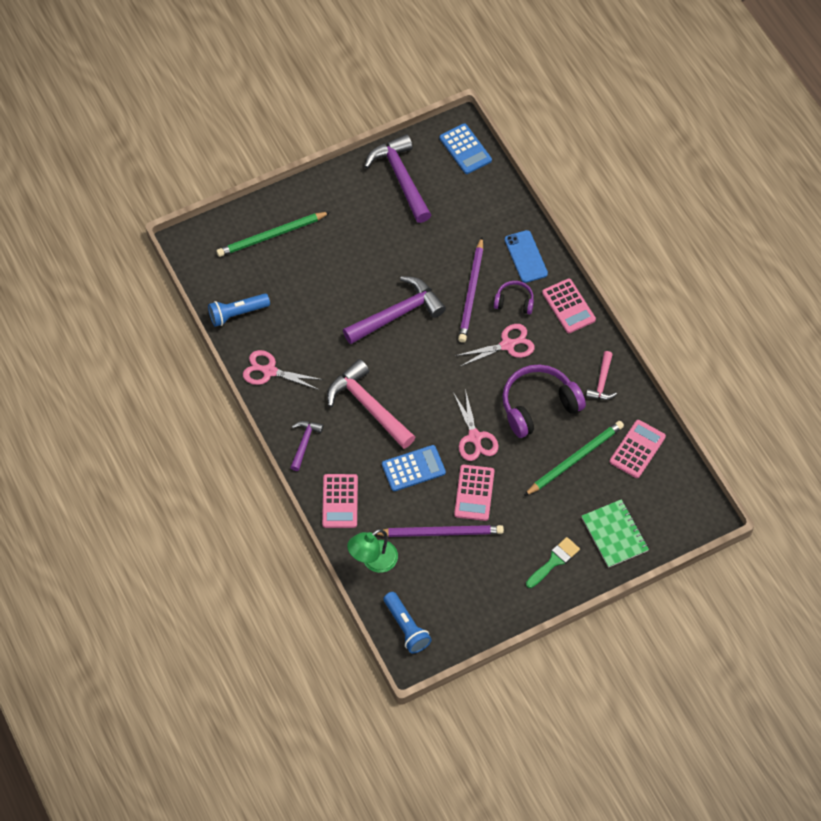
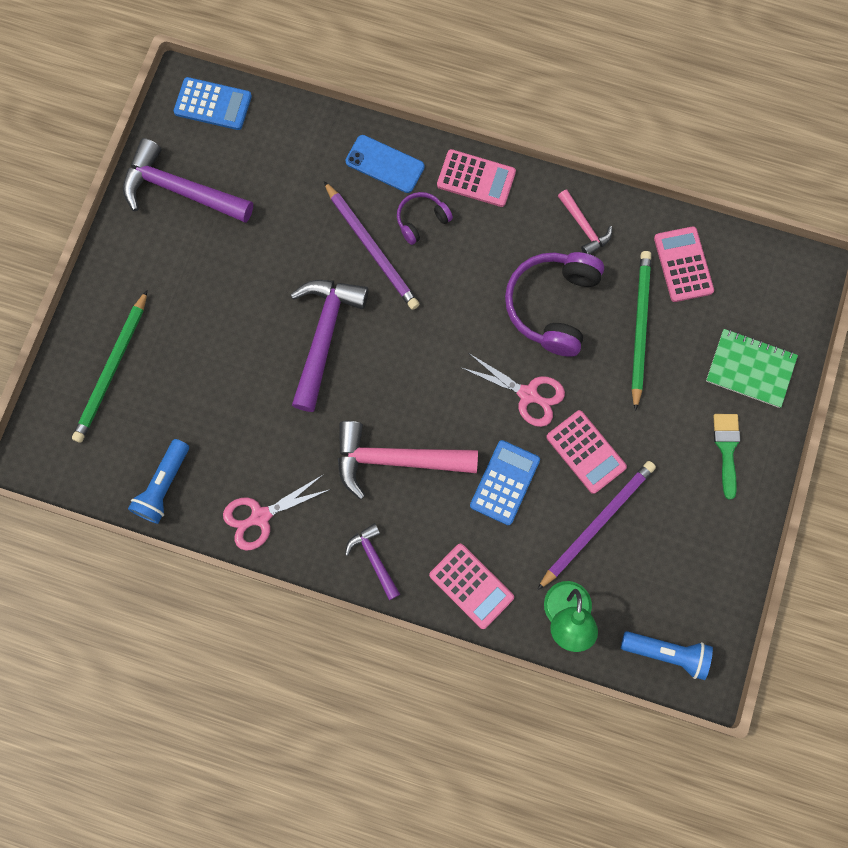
camera: 45 degrees left, 15 degrees up
pink scissors [455,324,535,366] -> none

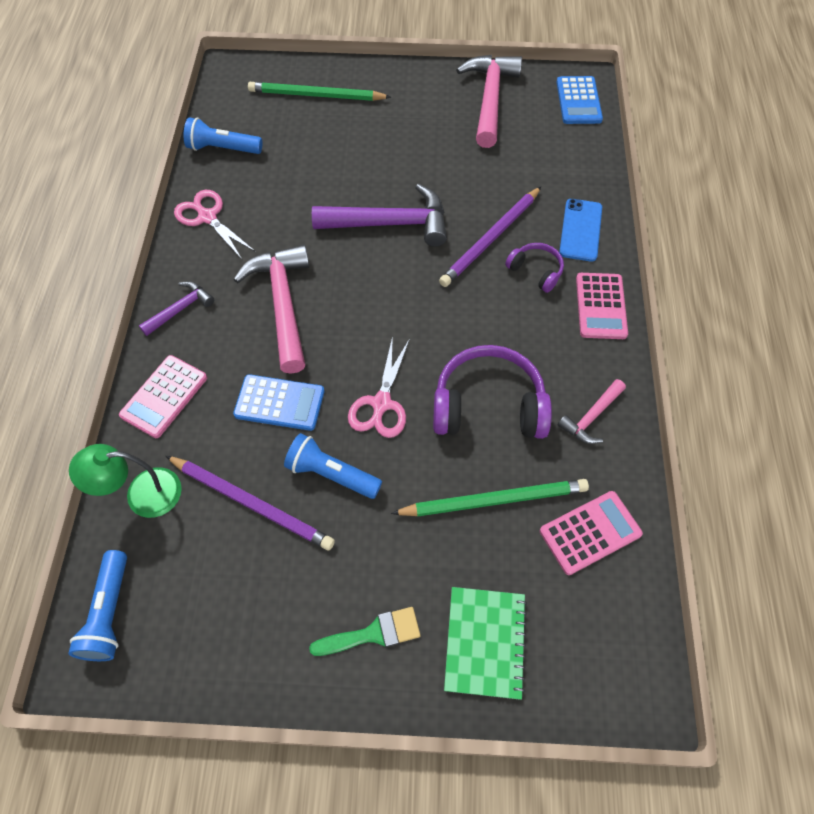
camera: 75 degrees right, 15 degrees down
purple hammer [123,138,253,223] -> pink hammer [456,55,522,148]
pink calculator [546,410,627,494] -> blue flashlight [284,433,382,499]

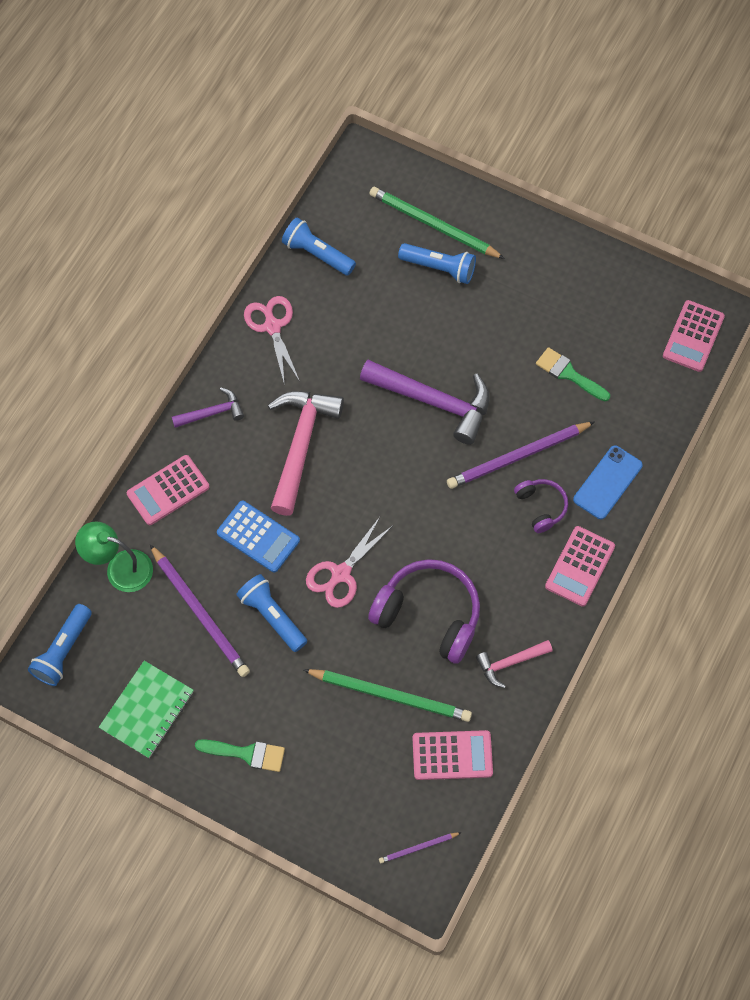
camera: 25 degrees right, 5 degrees up
green notebook [444,587,527,700] -> green notebook moved to [99,661,194,758]
pink hammer [456,55,522,148] -> none
blue calculator [556,76,603,124] -> pink calculator [663,300,725,372]
none -> purple pencil [379,832,462,863]
none -> blue flashlight [398,243,476,284]
none -> green brush [536,347,610,401]

